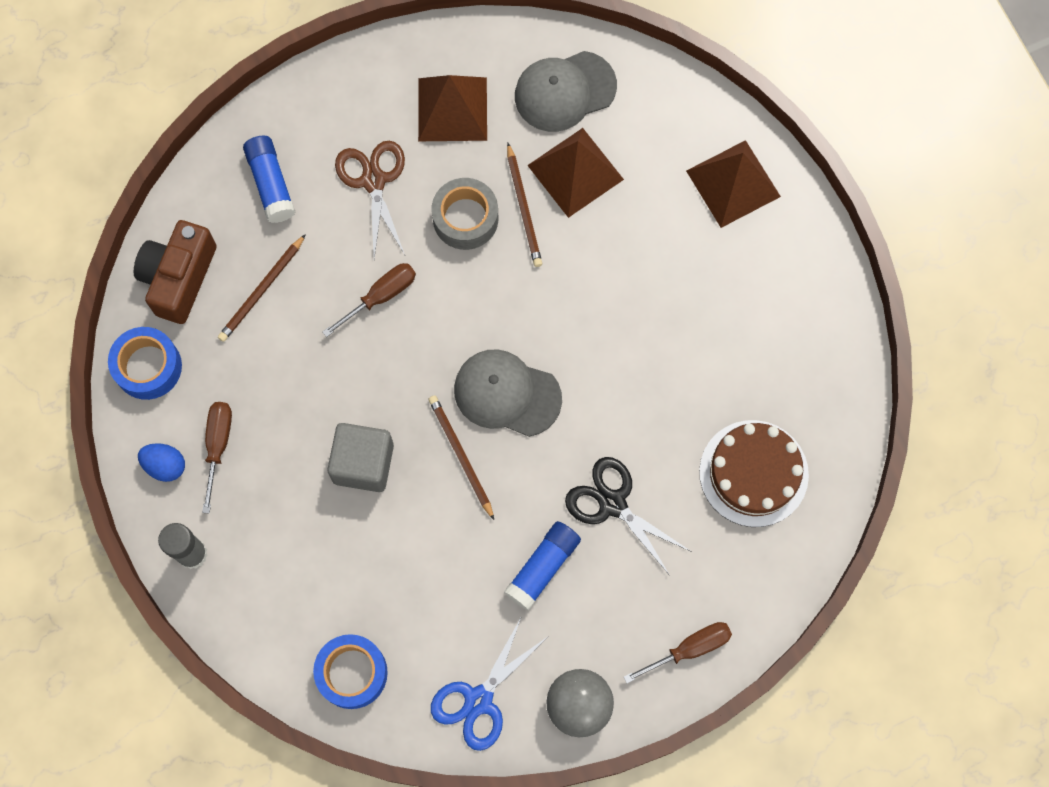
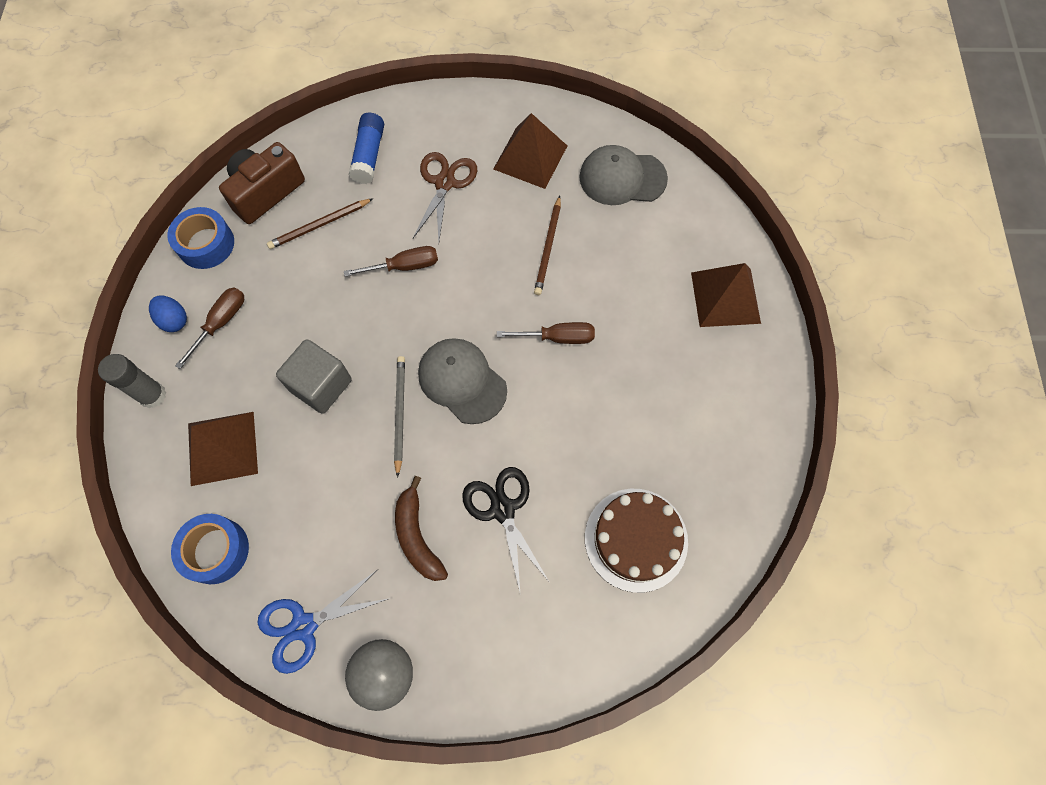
camera: 25 degrees right, 5 degrees down
brown pencil [428,396,494,520] -> grey pencil [394,356,405,478]
grey tape [431,178,498,250] -> none
blue glue stick [504,521,581,611] -> brown banana [395,476,448,581]
brown pyramid [527,128,624,218] -> brown pyramid moved to [188,412,258,486]
brown screwdriver [624,622,732,683] -> brown screwdriver moved to [497,322,595,344]

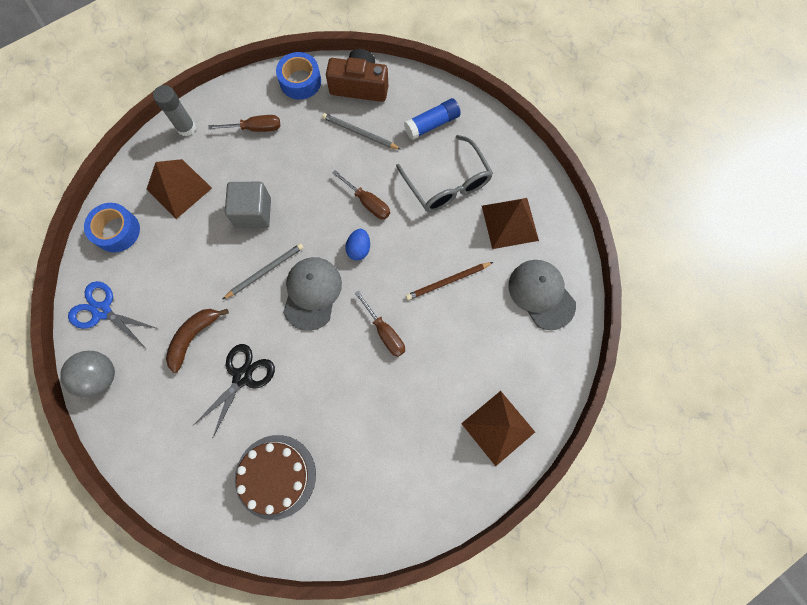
camera: 55 degrees right, 5 degrees up
blue egg [149,295,187,332] -> blue egg moved to [345,229,370,261]
brown pencil [267,198,373,249] -> grey pencil [322,113,401,150]
brown scissors [413,152,477,241] -> grey glasses [396,135,493,212]

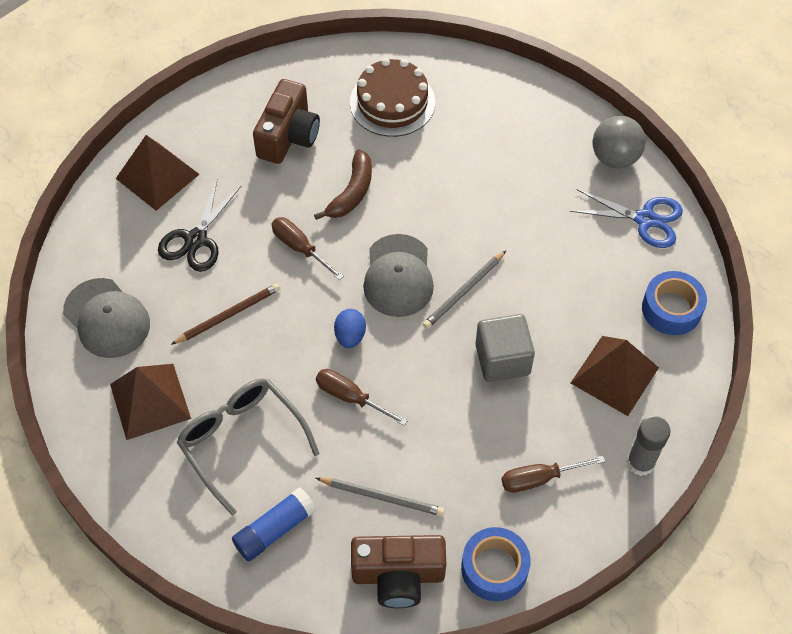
camera: 170 degrees right, 15 degrees down
brown banana [166,309,229,373] -> brown banana moved to [314,150,372,220]
black scissors [194,344,275,439] -> black scissors moved to [158,178,242,272]
none -> brown camera [253,79,320,164]

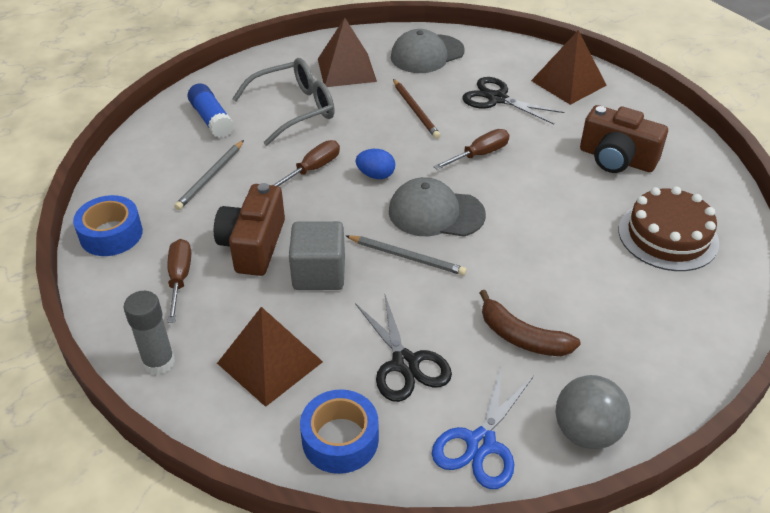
camera: 100 degrees right, 15 degrees down
brown banana [314,150,372,220] -> brown banana moved to [480,290,581,356]
brown camera [351,535,446,608] -> brown camera moved to [214,183,285,276]
grey pencil [423,251,506,329] -> grey pencil turned 150 degrees clockwise [346,235,467,275]
none -> black scissors [355,293,452,402]

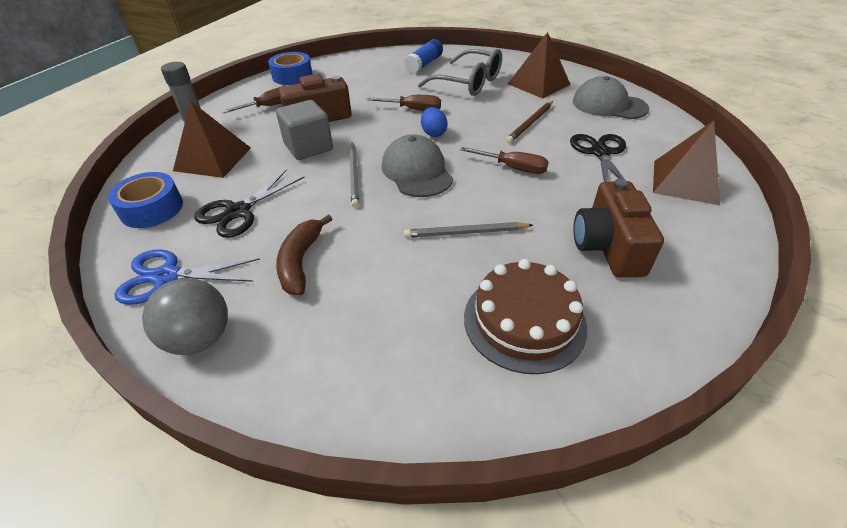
camera: 60 degrees right, 0 degrees up
grey pencil [174,140,244,210] -> grey pencil moved to [404,222,533,238]

